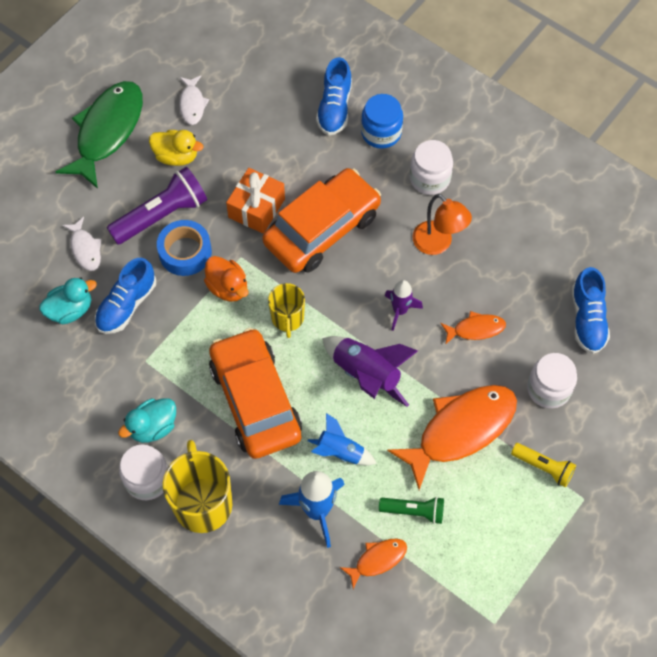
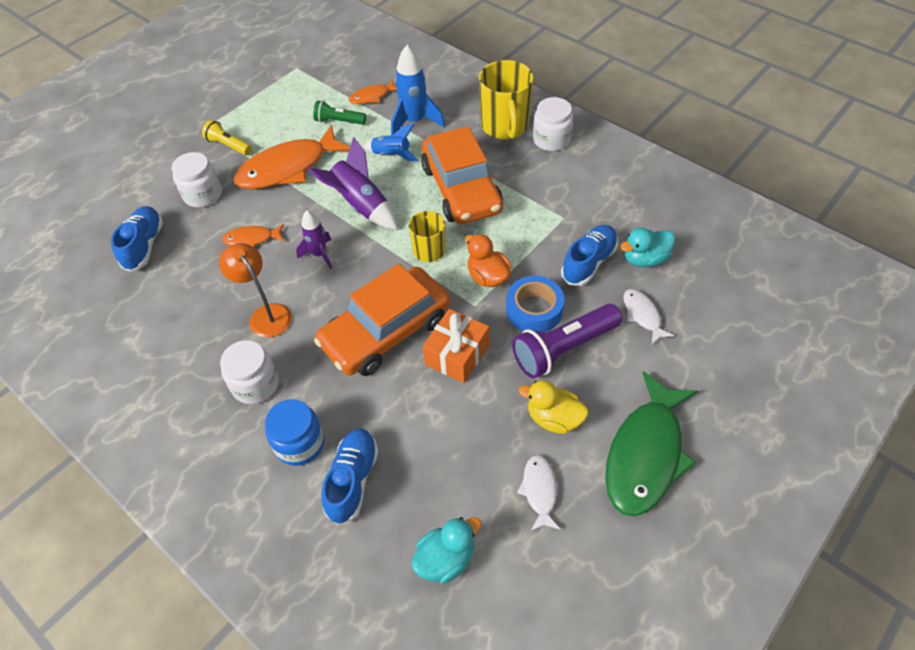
camera: 175 degrees left, 10 degrees down
turquoise duck [118,398,176,443] -> turquoise duck moved to [412,517,482,584]

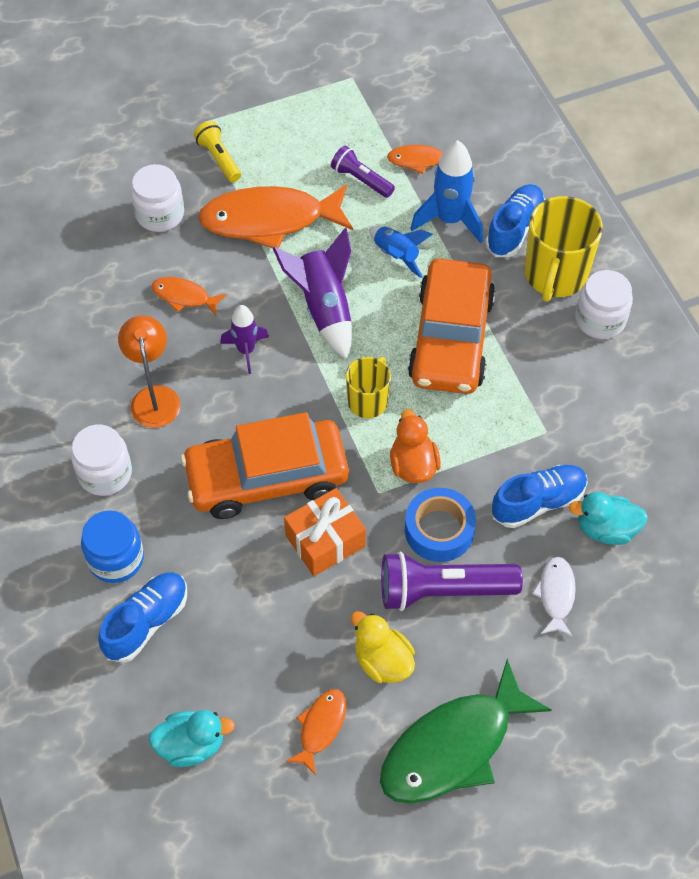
camera: 25 degrees right, 5 degrees up
blue shoe [111,206,163,272] -> blue shoe moved to [485,184,545,257]
green flashlight [313,100,366,125] -> purple flashlight [331,145,395,198]
white fish [517,455,560,531] -> orange fish [286,689,346,775]

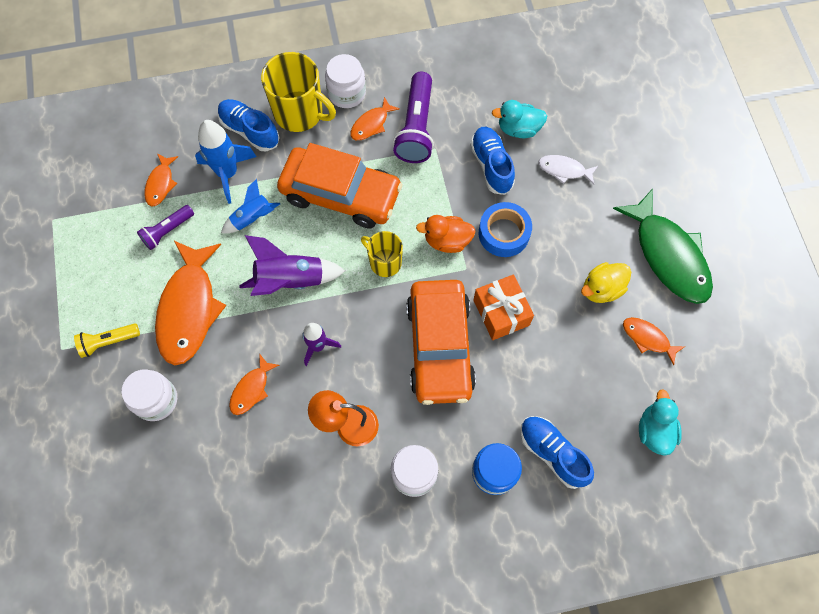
camera: 80 degrees left, 10 degrees up
purple flashlight [381,552,523,611] -> purple flashlight moved to [393,72,434,163]
turquoise duck [569,492,648,545] -> turquoise duck turned 75 degrees clockwise [492,100,547,138]
none -> orange fish [350,97,400,140]

